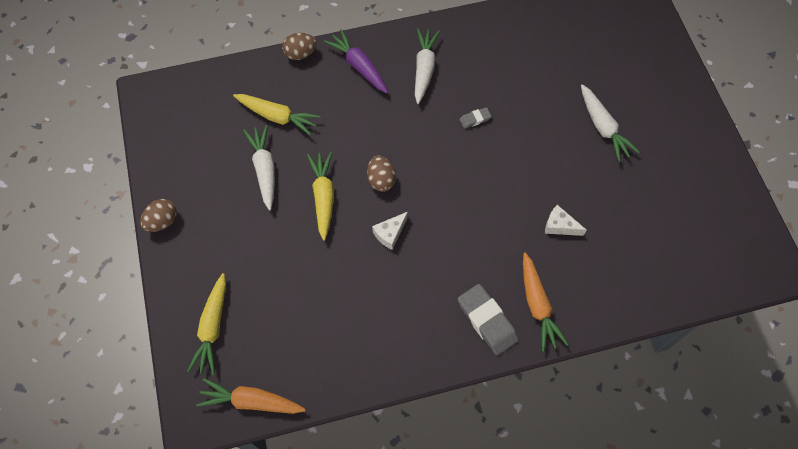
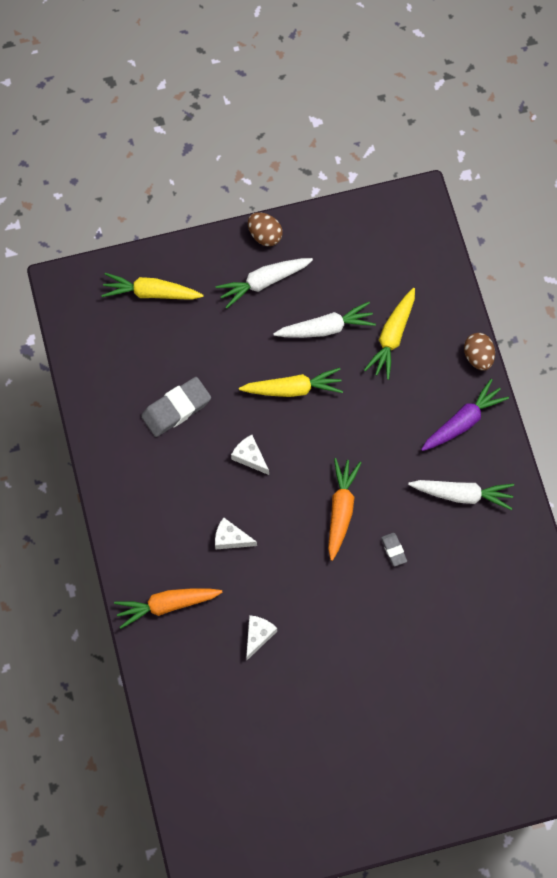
camera: 90 degrees right, 5 degrees up
orange carrot [196,378,306,414] -> orange carrot moved to [328,458,362,561]
brown egg [367,155,396,192] -> none
grey eraser [458,284,518,355] -> grey eraser moved to [141,377,211,437]
white carrot [581,84,640,162] -> white carrot moved to [215,258,313,308]
none -> white cheese [215,517,257,550]

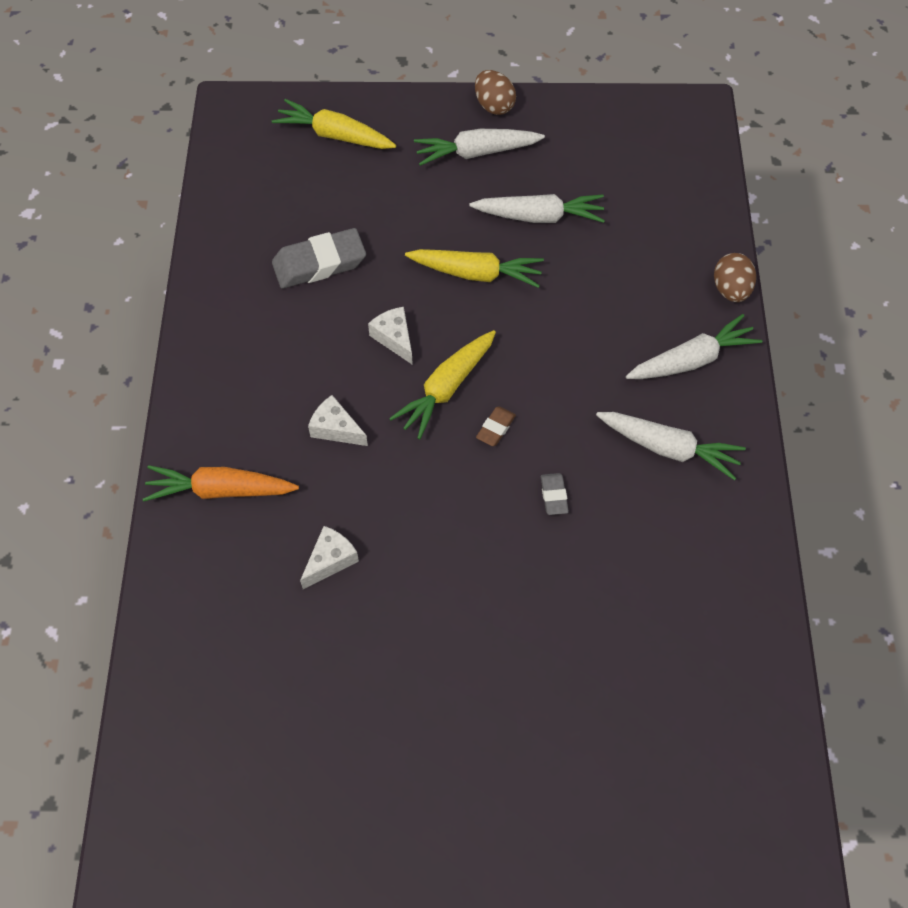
camera: 15 degrees right, 10 degrees down
orange carrot [328,458,362,561] -> brown eraser [476,406,516,446]
yellow carrot [364,288,415,380] -> yellow carrot moved to [389,330,496,439]
purple carrot [421,379,509,451] -> white carrot [626,314,762,379]

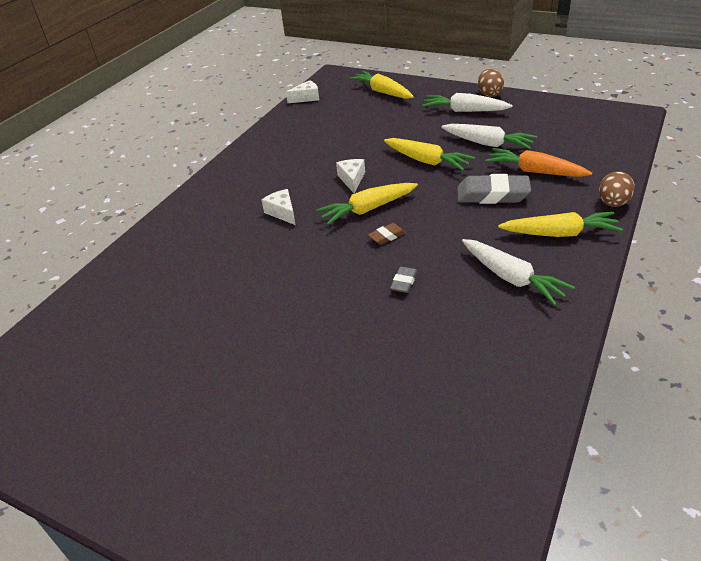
camera: 30 degrees right, 20 degrees down
orange carrot [143,465,299,502] -> orange carrot moved to [485,148,592,177]
grey eraser [272,228,366,288] -> grey eraser moved to [457,174,531,204]
white cheese [300,526,359,589] -> white cheese moved to [286,80,319,103]
white carrot [626,314,762,379] -> yellow carrot [498,212,623,237]

